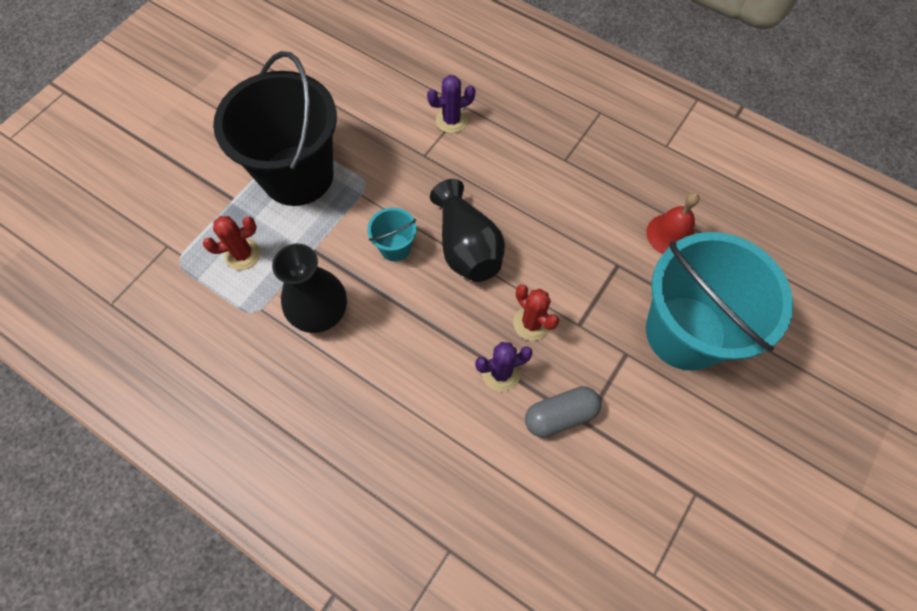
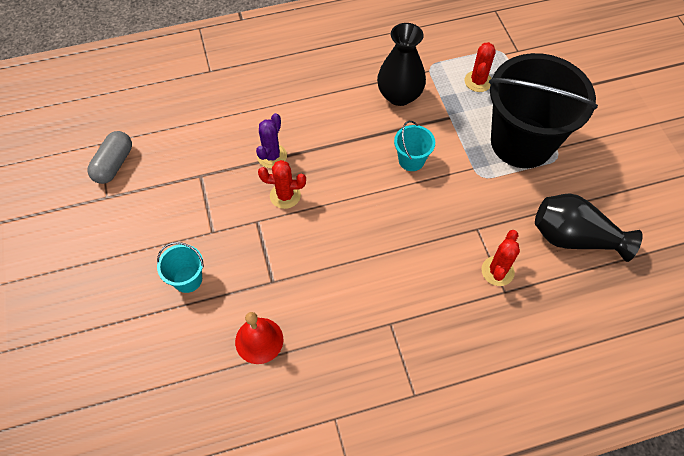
camera: 130 degrees right, 5 degrees down
purple cactus [427,75,475,133] -> red cactus [481,230,520,286]
black vase [430,179,505,282] -> black vase moved to [535,193,643,262]
grey capsule [525,386,601,438] -> grey capsule moved to [88,131,132,184]
turquoise bucket [646,232,793,371] -> turquoise bucket [157,242,204,293], size x0.41

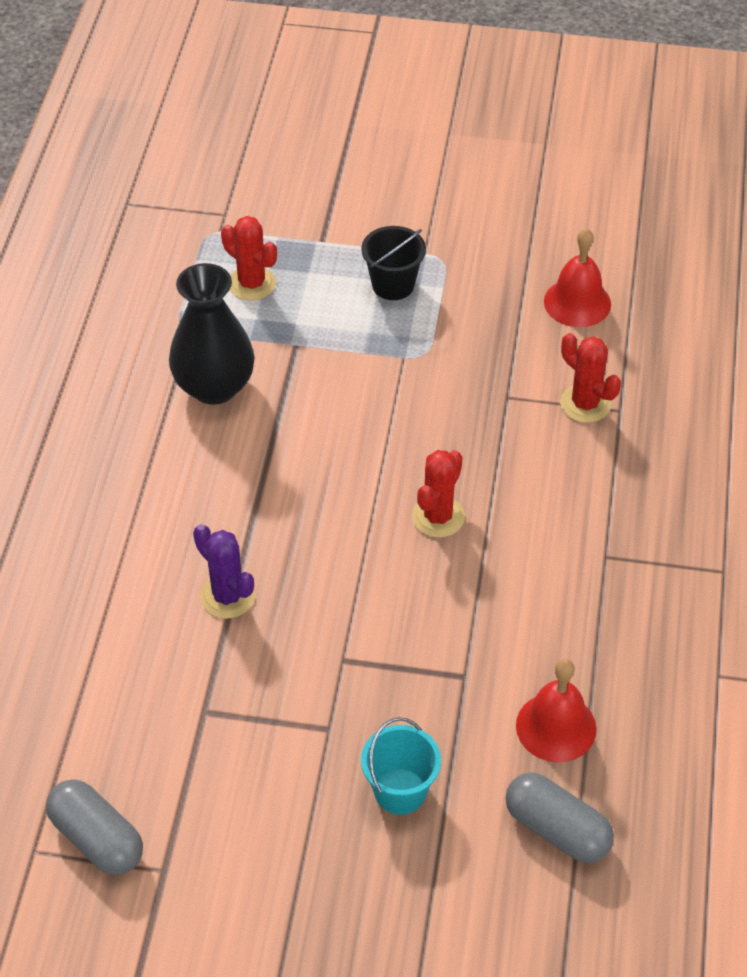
camera: 65 degrees left, 10 degrees down
red cactus [258,160,306,209] -> red cactus moved to [412,450,465,538]
turquoise bucket [394,121,435,171] -> none
black bucket [489,53,598,168] -> black bucket [361,226,426,300], size x0.41
black vase [535,193,643,262] -> red bell [544,228,611,327]
none -> grey capsule [505,772,614,863]

